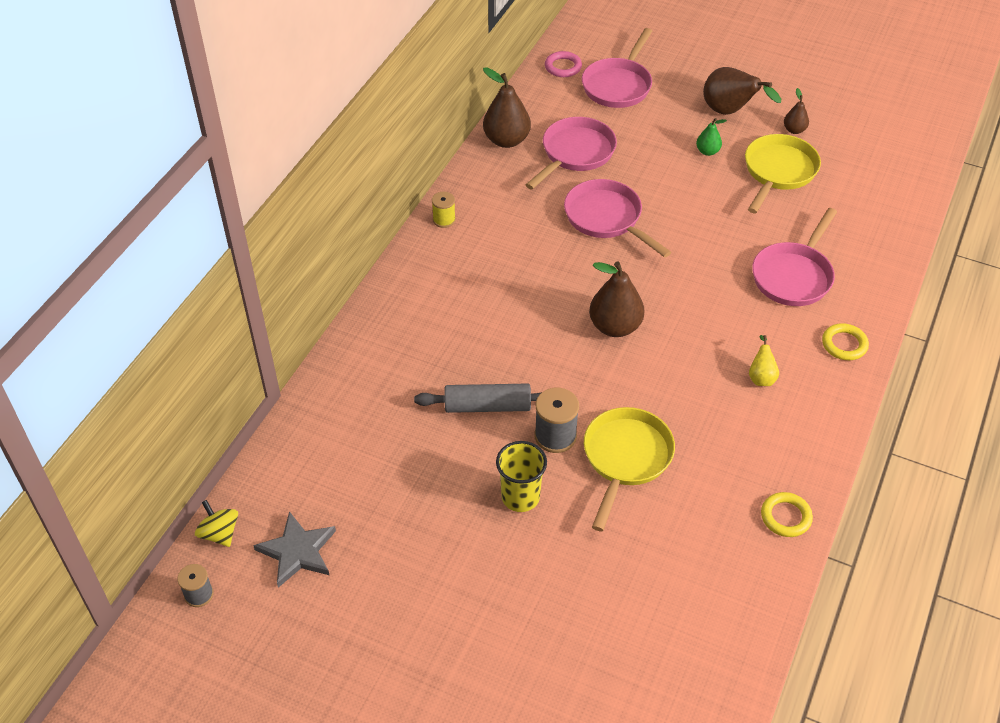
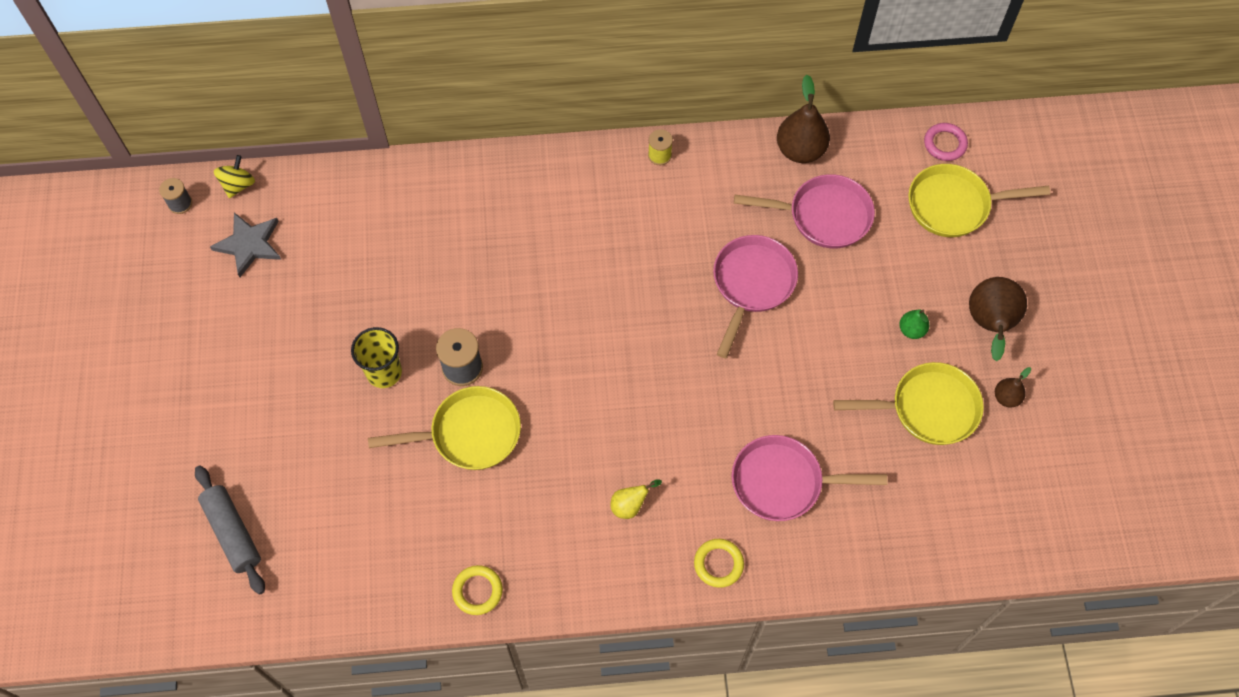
camera: 60 degrees right, 15 degrees up
grey rolling pin [414,383,542,413] -> grey rolling pin moved to [195,465,265,595]
pink pan [582,28,652,108] -> yellow pan [908,164,1050,237]
brown pear [589,262,645,337] -> none

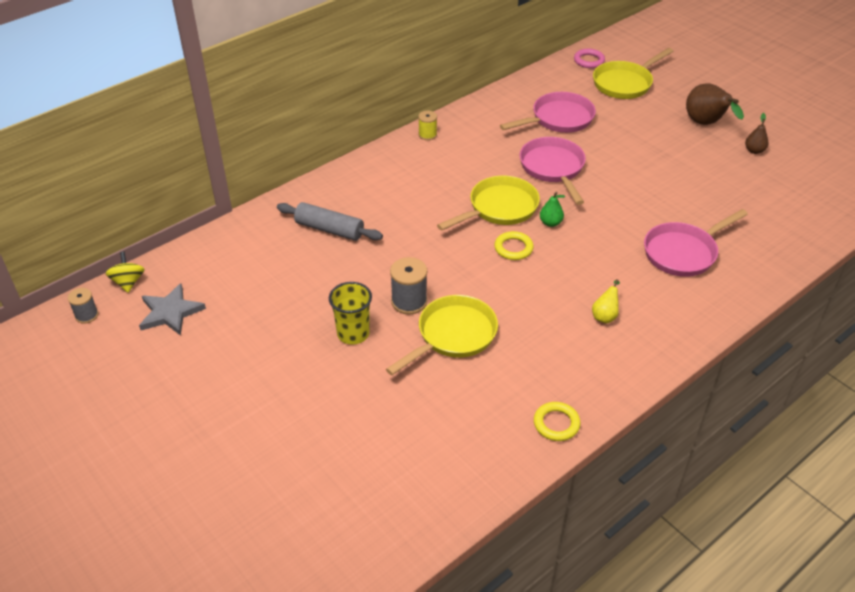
camera: 35 degrees left, 20 degrees down
grey rolling pin [195,465,265,595] -> grey rolling pin moved to [277,202,383,241]
yellow ring [694,539,744,588] -> yellow ring moved to [494,231,534,260]
brown pear [777,75,830,163] -> none
yellow pan [833,362,984,445] -> yellow pan moved to [437,175,540,230]
green pear [899,309,929,339] -> green pear moved to [540,192,565,227]

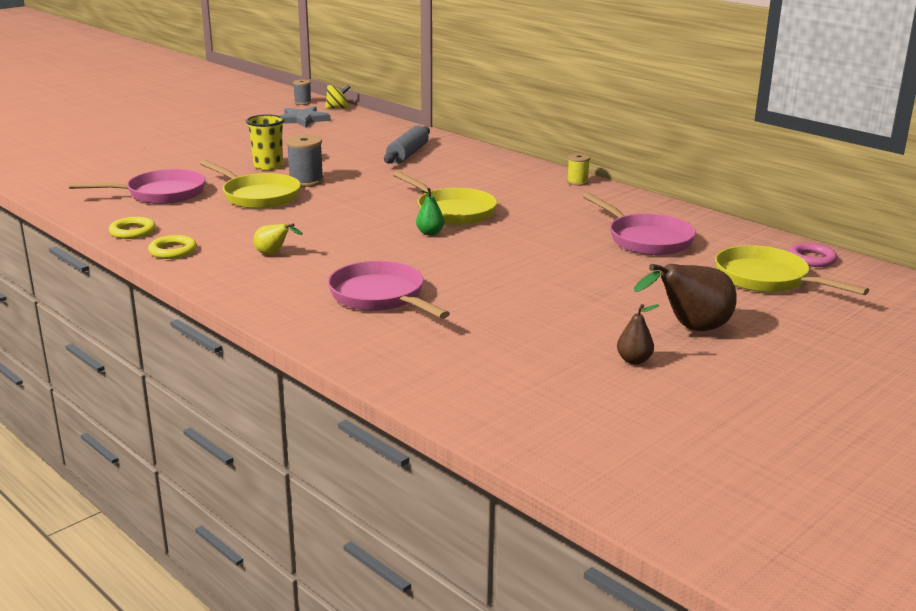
camera: 85 degrees right, 20 degrees down
yellow ring [494,231,534,260] -> yellow ring moved to [148,235,197,259]
pink pan [520,137,586,205] -> pink pan moved to [69,169,206,204]

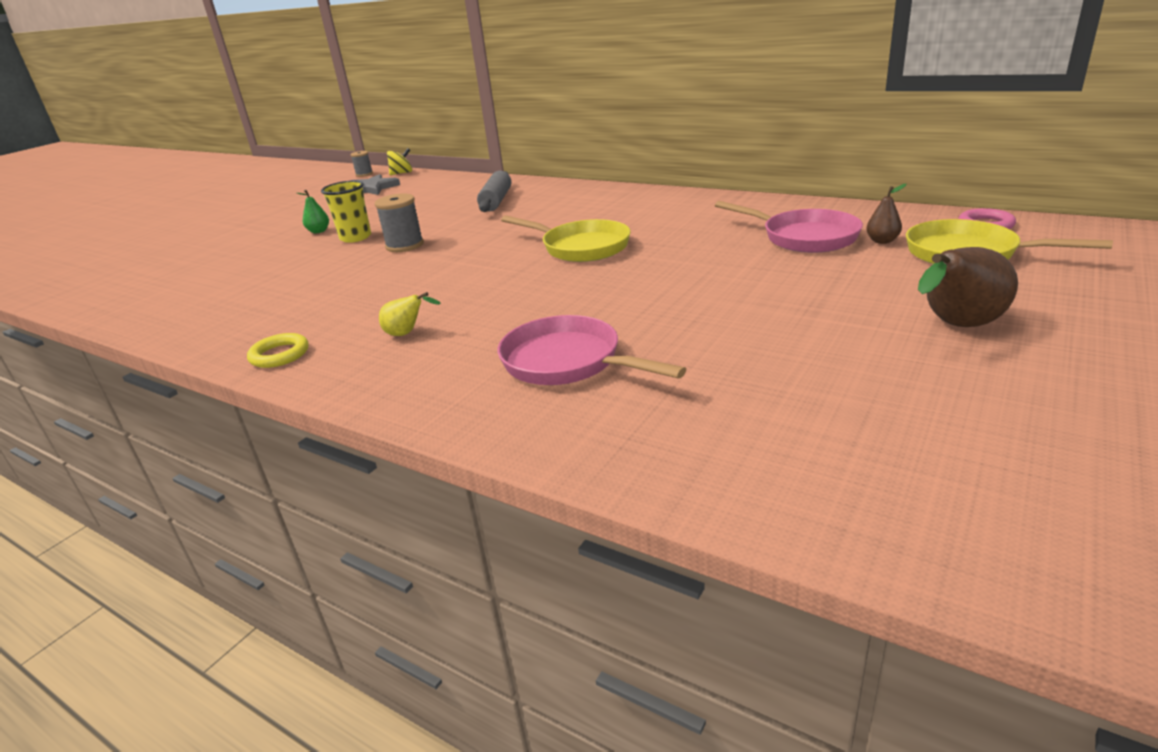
camera: 10 degrees left, 5 degrees up
pink pan [69,169,206,204] -> none
yellow ring [109,217,156,239] -> none
yellow pan [200,160,301,209] -> none
green pear [416,187,445,235] -> green pear moved to [297,190,329,233]
yellow spool [567,153,590,186] -> none
brown pear [617,304,659,365] -> brown pear moved to [866,184,906,244]

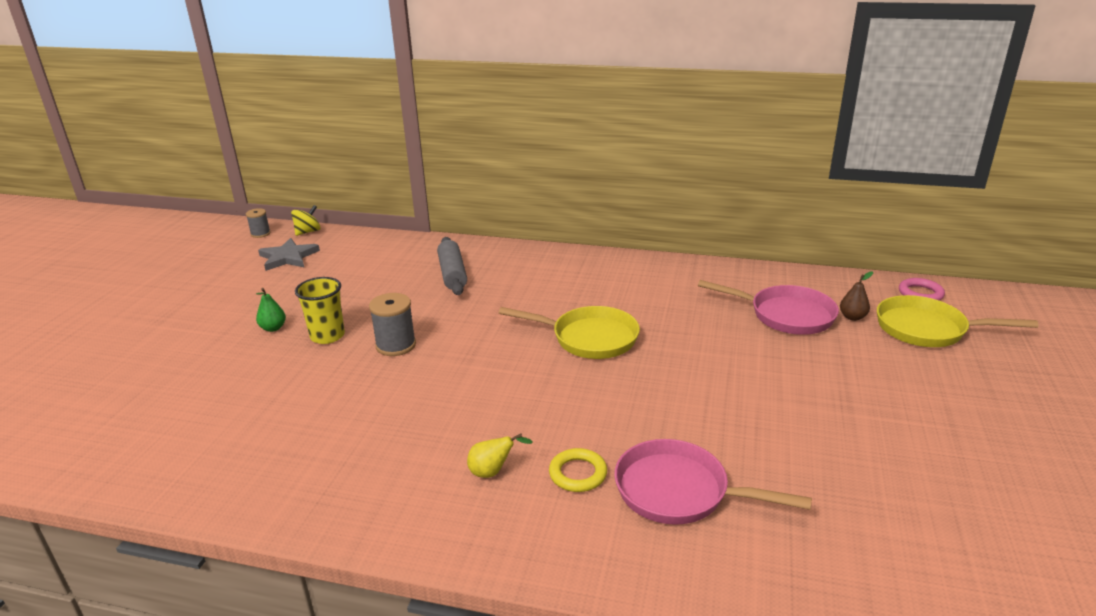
camera: 20 degrees left, 0 degrees up
yellow ring [247,333,309,368] -> yellow ring moved to [549,448,607,492]
brown pear [918,247,1018,327] -> none

